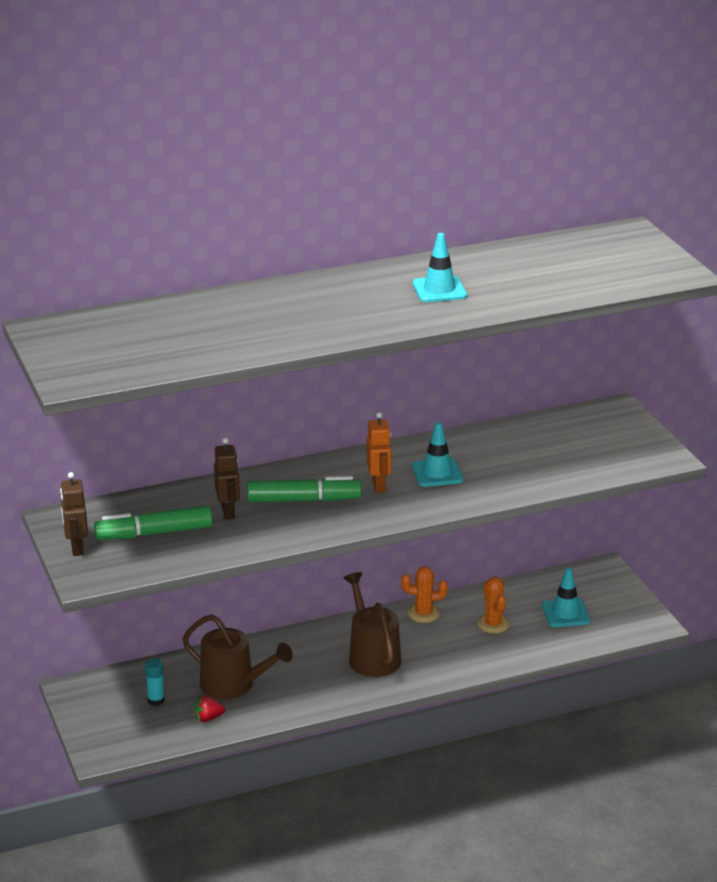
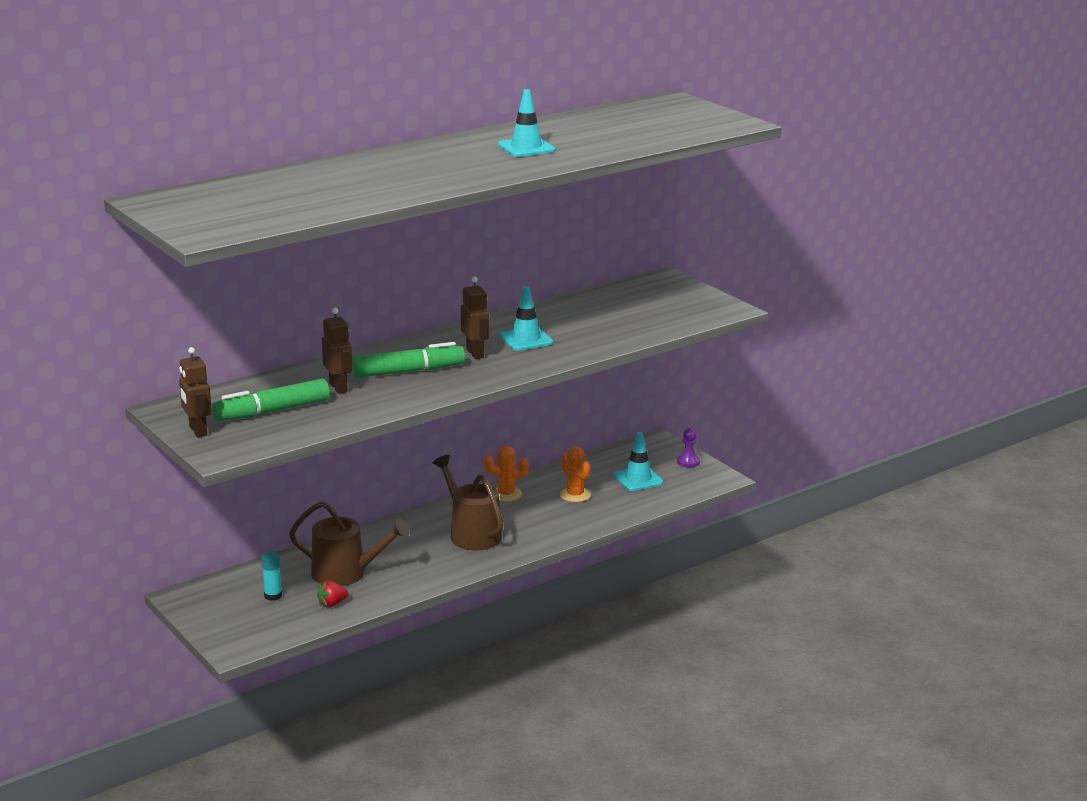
camera: 15 degrees left, 5 degrees down
orange robot [367,412,392,493] -> brown robot [461,277,489,359]
none -> purple pawn [677,428,700,468]

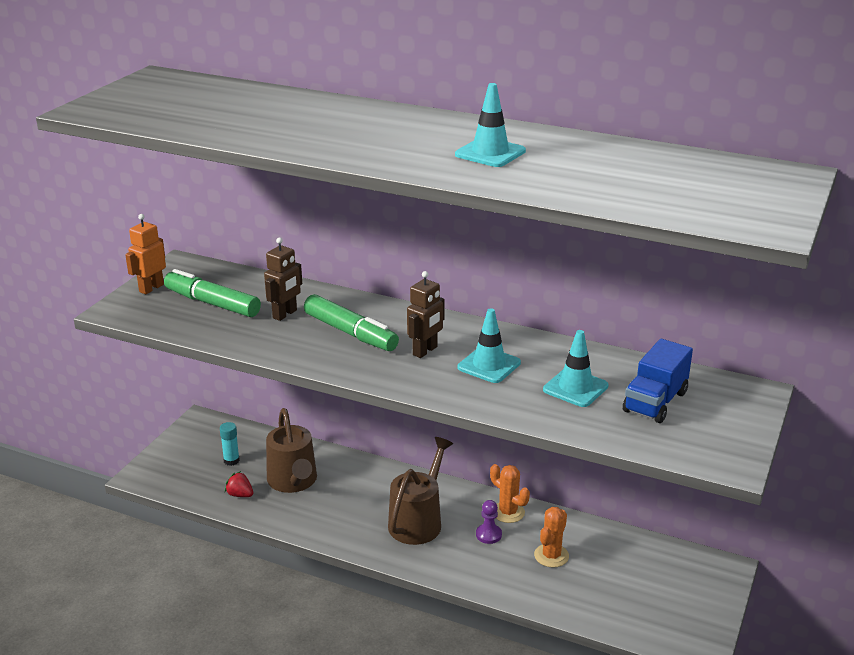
camera: 60 degrees right, 5 degrees up
brown robot [179,347,212,437] -> orange robot [125,214,166,294]
turquoise traffic cone [613,432,663,491] -> turquoise traffic cone moved to [543,330,609,407]
purple pawn [677,428,700,468] -> purple pawn moved to [476,500,502,544]
none -> blue truck [623,339,693,423]

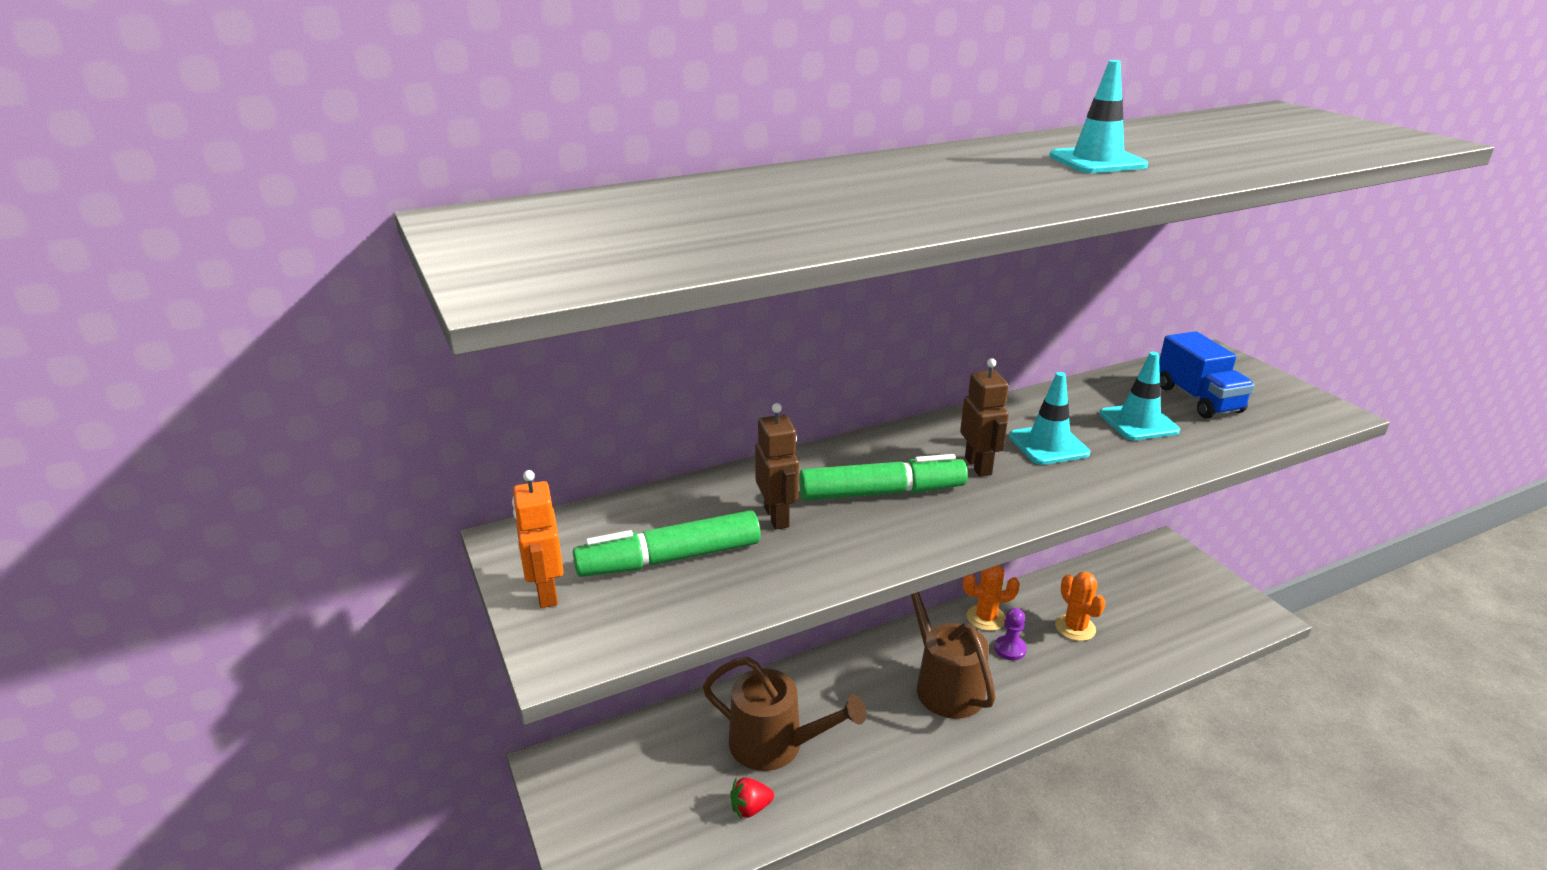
camera: 50 degrees left, 0 degrees up
turquoise glue stick [220,422,240,466] -> none

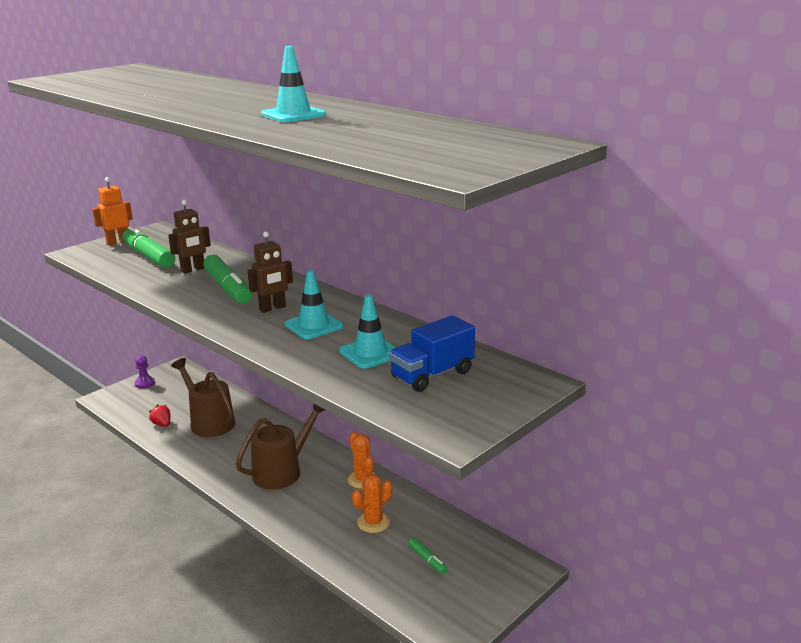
camera: 70 degrees right, 5 degrees down
brown watering can [703,657,866,771] -> brown watering can turned 135 degrees clockwise [171,358,235,437]
purple pawn [994,608,1027,660] -> purple pawn moved to [135,355,155,388]
none -> green marker [408,538,448,574]

